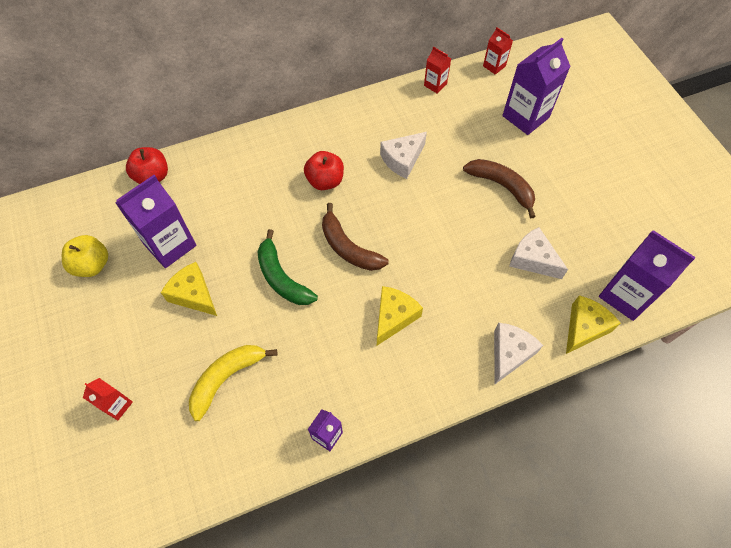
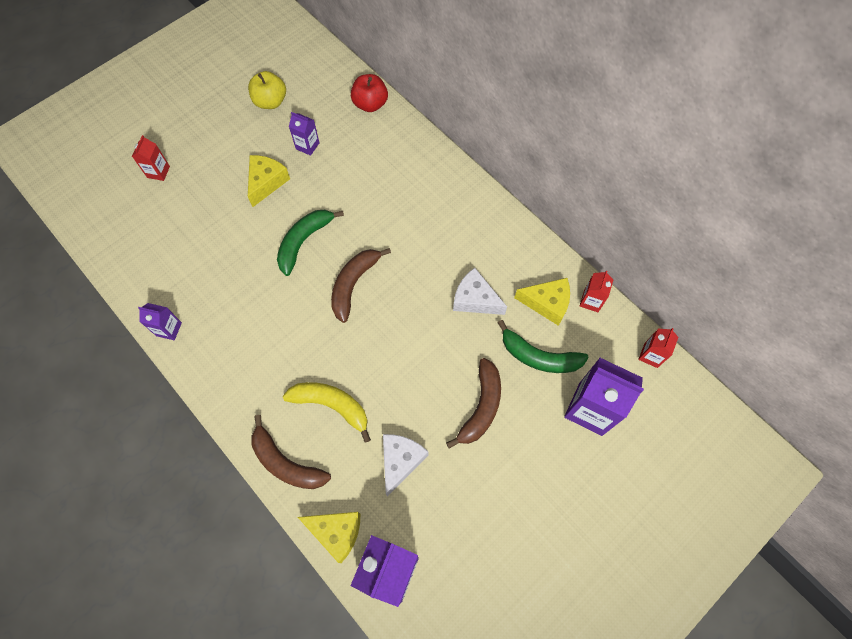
camera: 70 degrees right, 5 degrees up
purple carton [115,175,196,268] -> purple carton [289,112,320,156], size x0.51
yellow banana [189,345,277,421] -> yellow banana moved to [283,382,371,443]
red apple [304,151,344,190] -> none
yellow cheese [377,286,423,346] -> yellow cheese moved to [514,278,570,326]
white cheese [494,323,543,384] -> brown banana [252,415,331,489]
none -> green banana [498,320,589,373]

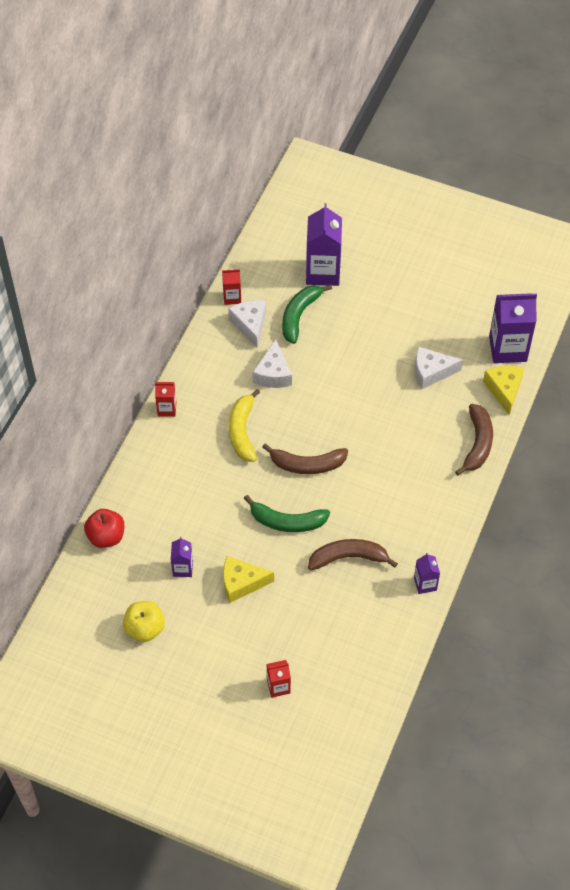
camera: 115 degrees left, 10 degrees down
yellow banana [283,382,371,443] -> yellow banana moved to [229,389,260,462]
brown banana [446,358,501,449] -> brown banana moved to [308,539,398,570]
green banana [498,320,589,373] -> green banana turned 150 degrees counterclockwise [282,284,332,344]
yellow cheese [514,278,570,326] -> white cheese [228,300,266,348]
red carton [638,328,678,368] -> red carton moved to [155,382,176,417]

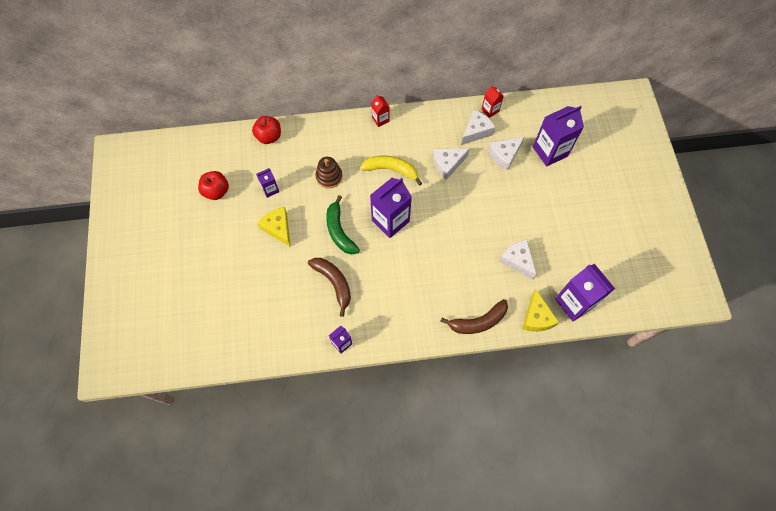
camera: 60 degrees right, 10 degrees up
yellow apple [123,601,165,642] -> red apple [198,171,229,200]
yellow banana [229,389,260,462] -> yellow banana turned 45 degrees clockwise [360,156,422,186]
brown banana [262,444,348,474] -> purple carton [370,178,412,238]
red carton [267,660,291,698] -> none
green banana [282,284,332,344] -> white cheese [488,137,524,171]
yellow cheese [483,366,524,415] -> yellow cheese turned 120 degrees clockwise [522,290,559,332]
none -> brown stacking toy [315,157,343,188]

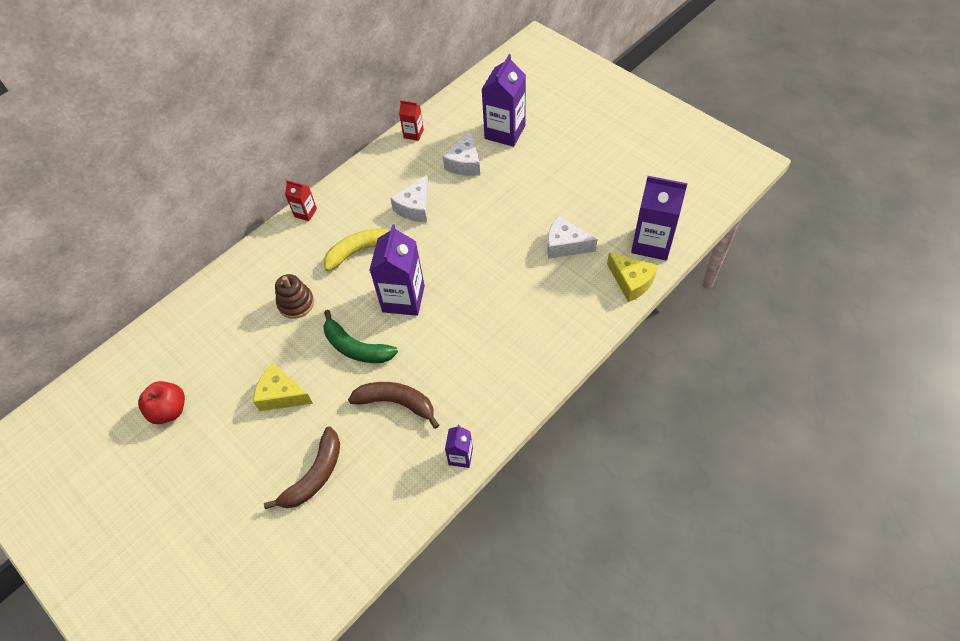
camera: 35 degrees left, 10 degrees down
red apple [252,116,281,144] -> none
purple carton [256,168,279,198] -> none
brown banana [440,299,508,334] -> brown banana moved to [264,426,340,509]
white cheese [461,110,495,145] -> none

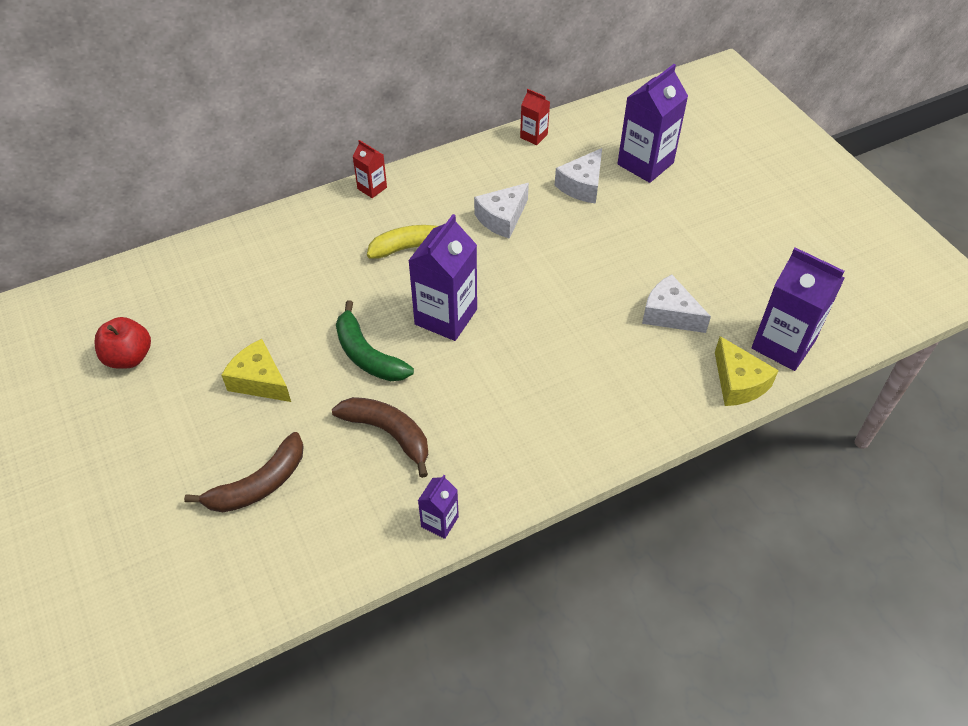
camera: 15 degrees right, 5 degrees down
brown stacking toy [275,274,314,319] -> none

